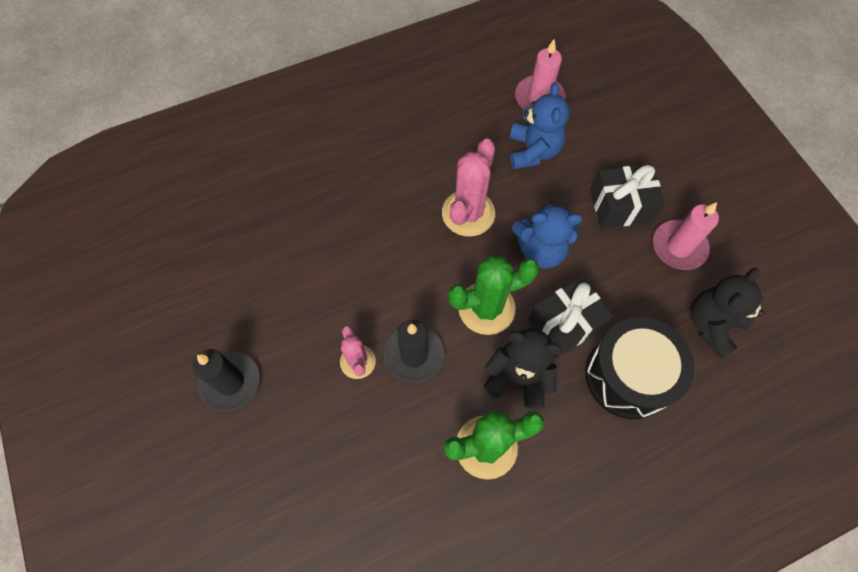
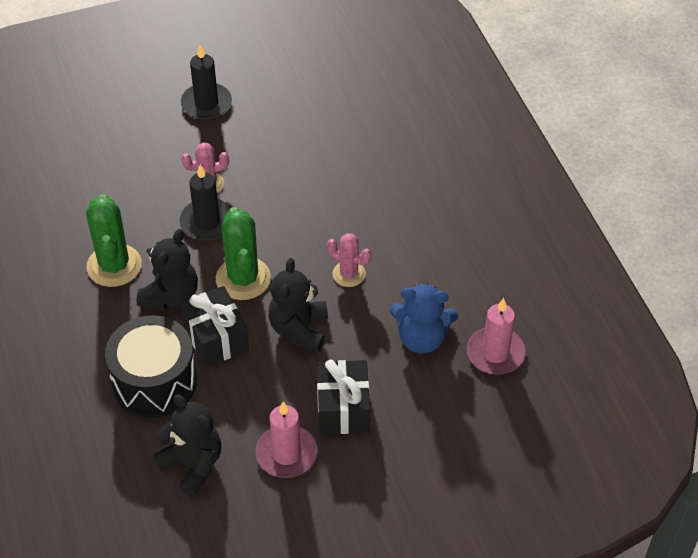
camera: 95 degrees right, 15 degrees down
pink cactus [442,139,495,237] -> pink cactus [327,233,372,287], size x0.60
blue teddy bear [512,201,582,269] -> black teddy bear [268,258,328,352]

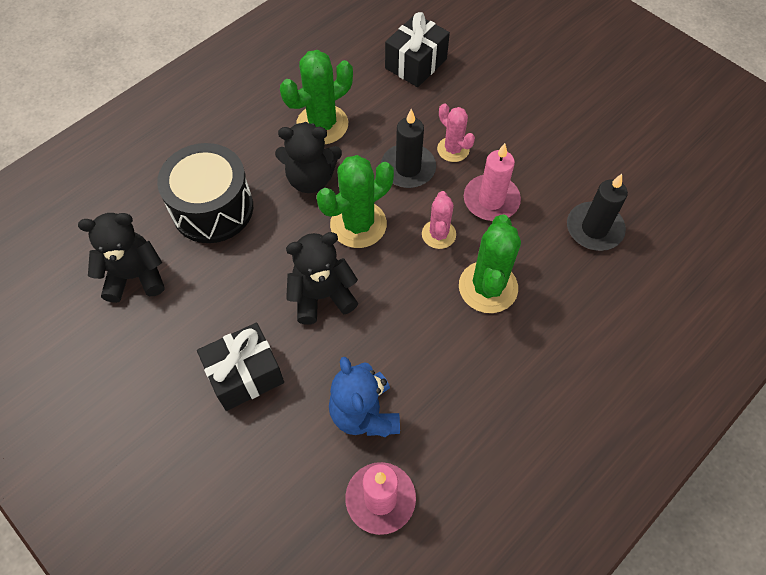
camera: 65 degrees right, 10 degrees up
black teddy bear [153,394,221,497] -> black teddy bear turned 120 degrees counterclockwise [78,213,165,303]
black gift [180,286,249,367] -> black gift moved to [385,12,450,87]
black candle [181,45,232,120] -> black candle moved to [567,174,628,251]
pink candle [256,402,318,478] -> pink candle moved to [464,143,521,221]
pink cactus [327,233,372,287] -> pink cactus moved to [422,191,456,249]
none -> green cactus [459,214,521,313]

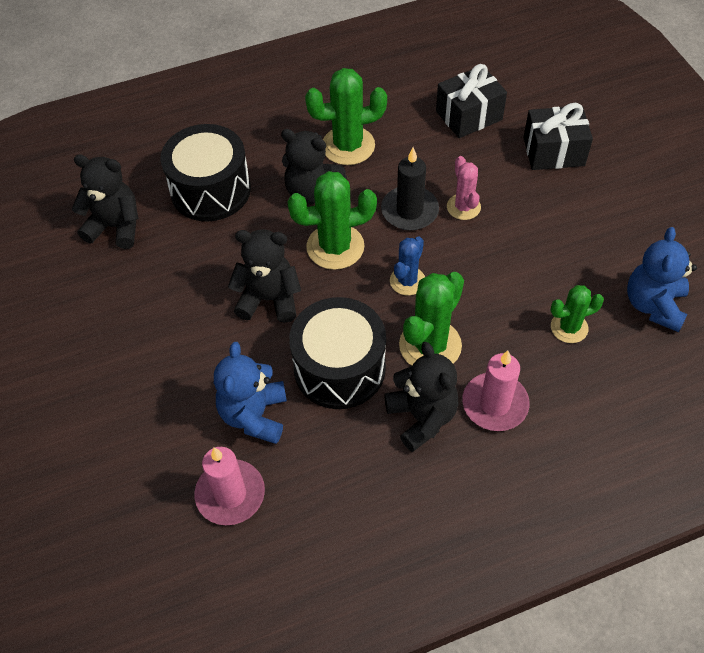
camera: 25 degrees right, 5 degrees down
black gift [197,323,284,411] -> black gift moved to [523,103,593,170]
pink cactus [422,191,456,249] -> blue cactus [390,236,425,296]
pink candle [464,143,521,221] -> pink candle moved to [462,350,530,431]
black candle [567,174,628,251] -> green cactus [550,285,604,343]
none -> black drum [289,297,386,409]
none -> black teddy bear [384,342,459,452]
none -> blue teddy bear [627,227,697,332]

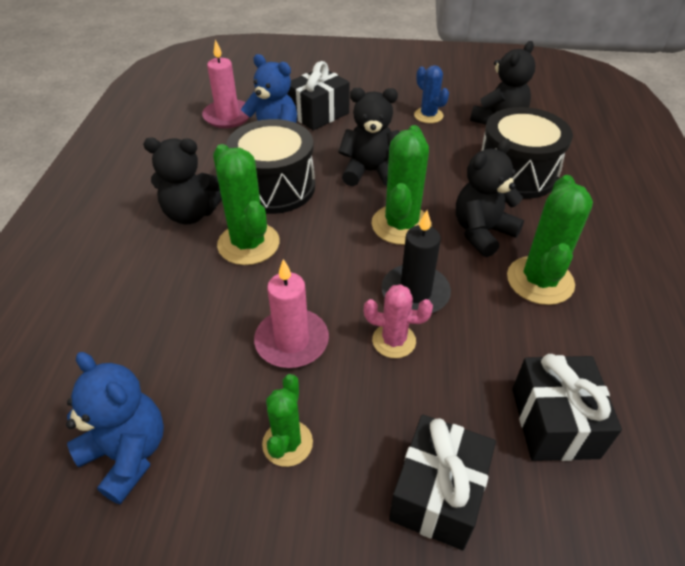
camera: 115 degrees right, 10 degrees down
black teddy bear [228,229,301,323] -> black teddy bear turned 120 degrees counterclockwise [338,88,400,186]
blue cactus [390,236,425,296] -> blue cactus moved to [414,65,449,123]
pink candle [462,350,530,431] -> pink candle moved to [254,259,329,368]
green cactus [550,285,604,343] -> green cactus moved to [262,374,313,467]
none -> black gift [287,61,350,130]

